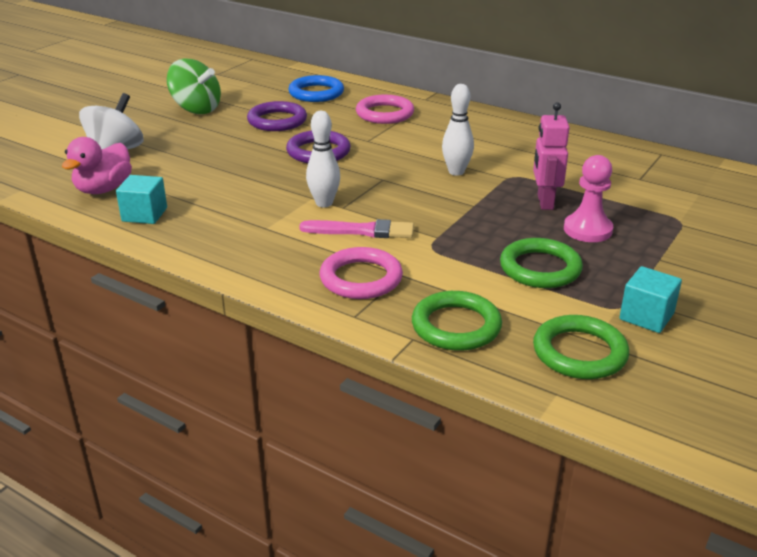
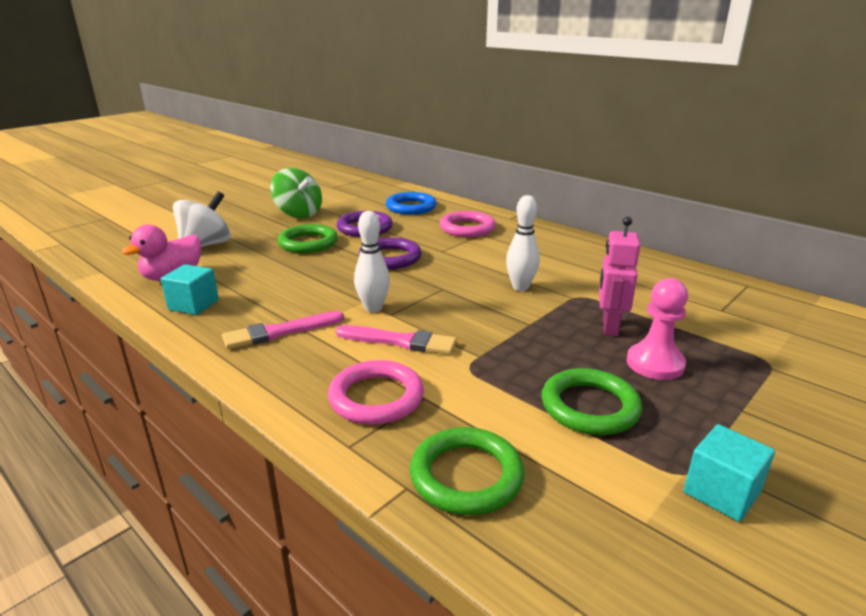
camera: 10 degrees right, 5 degrees down
green ring [533,315,629,379] -> green ring moved to [277,224,338,253]
none -> pink brush [222,311,344,349]

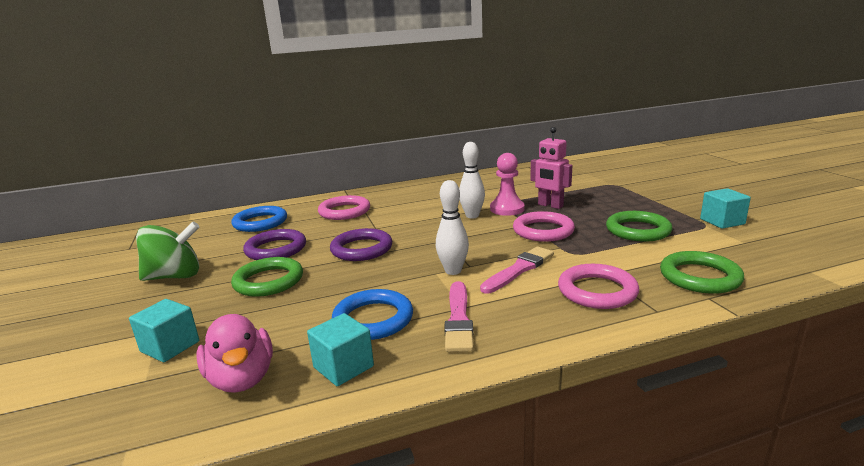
camera: 60 degrees left, 5 degrees down
white spinning top [173,191,231,247] -> turquoise cube [129,299,199,362]
pink pawn [626,278,688,380] -> pink pawn moved to [490,153,525,216]
none -> blue ring [332,289,413,340]
none -> pink ring [513,211,575,242]

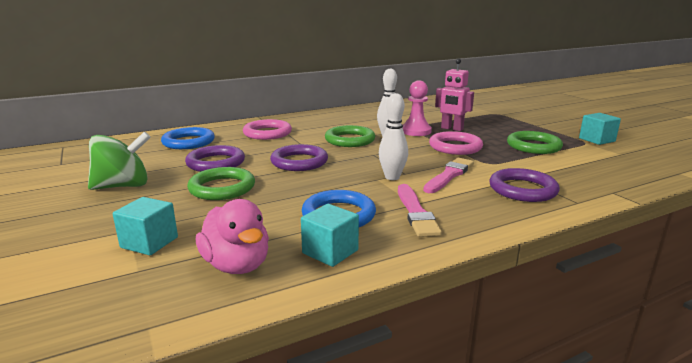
camera: 10 degrees left, 0 degrees up
pink ring [558,264,639,309] -> purple ring [490,168,560,202]
green ring [660,251,744,294] -> green ring moved to [325,125,375,147]

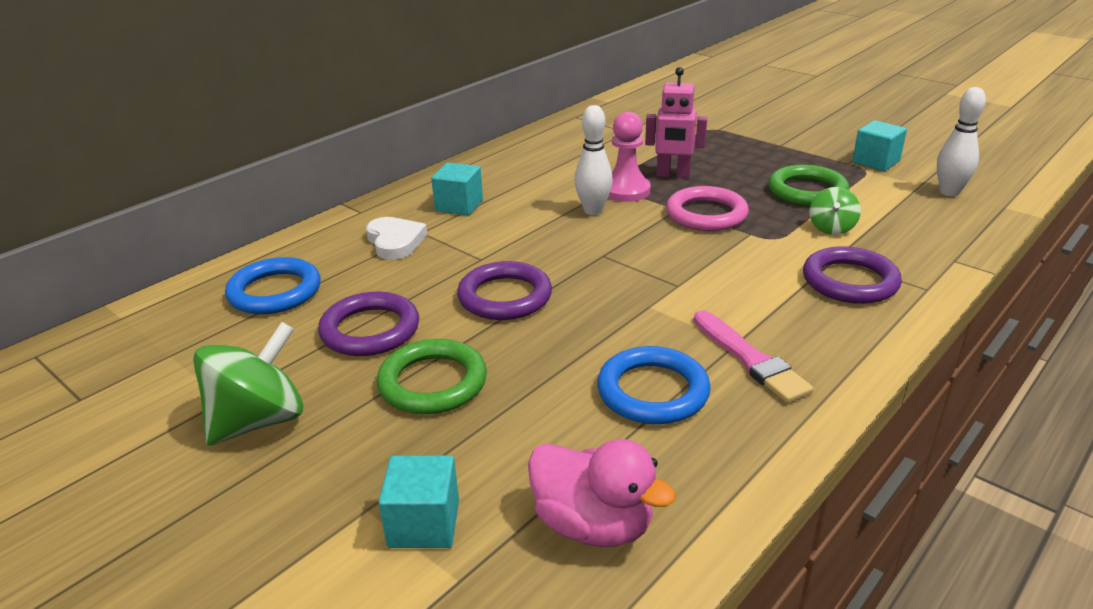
camera: 20 degrees left, 10 degrees up
pink ring [243,119,292,140] -> white heart [366,217,427,260]
turquoise cube [301,204,359,267] -> turquoise cube moved to [431,162,483,215]
green ring [325,125,375,147] -> none
white bowling pin [379,93,408,180] -> white bowling pin moved to [937,87,986,196]
pink brush [423,158,474,193] -> none
none -> green spinning top [809,187,861,235]

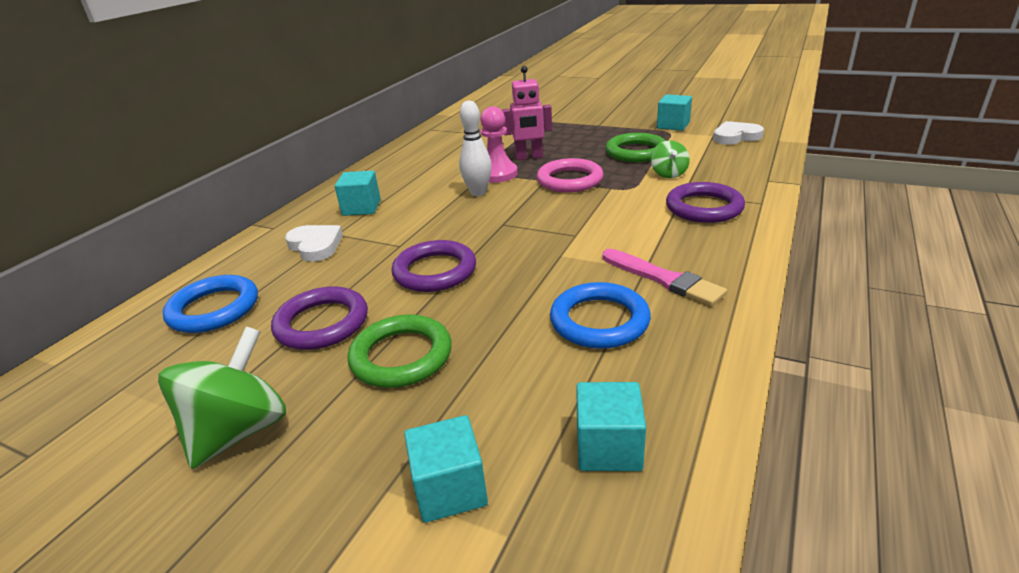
camera: 15 degrees left, 0 degrees up
pink duck [528,439,676,547] -> turquoise cube [576,382,646,471]
white bowling pin [937,87,986,196] -> white heart [713,121,764,145]

